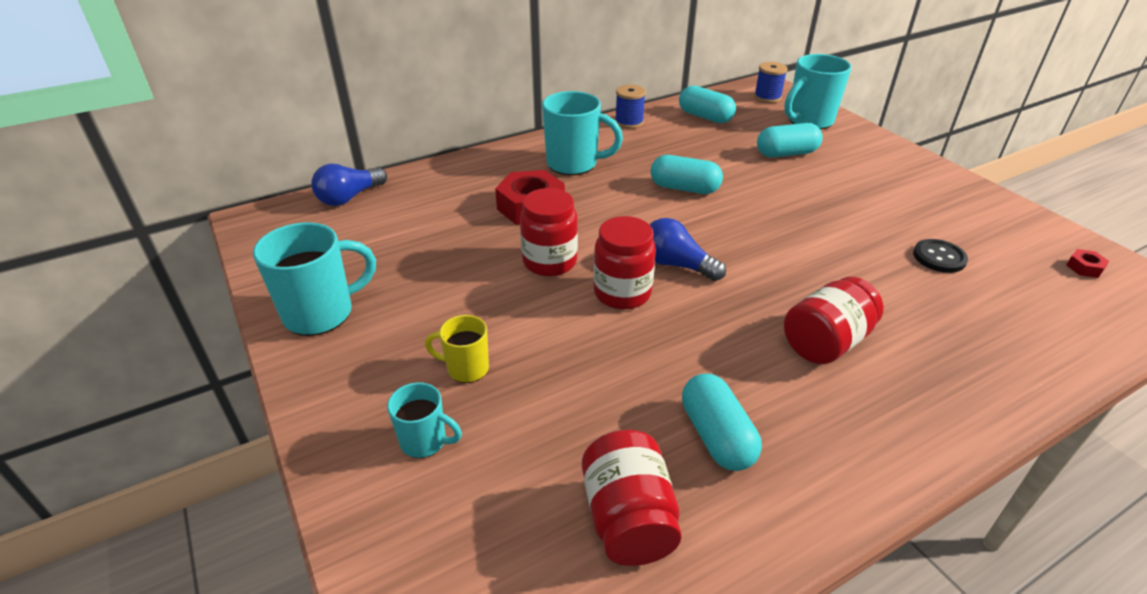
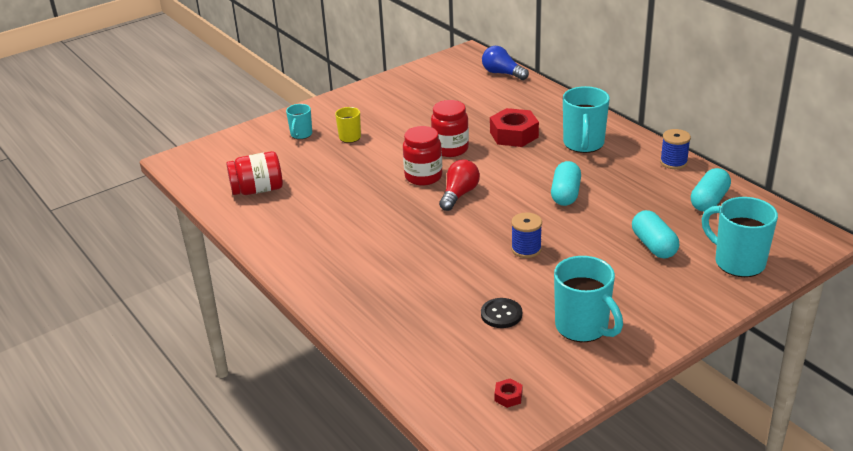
camera: 85 degrees right, 5 degrees down
turquoise mug [253,222,376,336] -> turquoise mug moved to [554,256,623,342]
blue light bulb [650,218,726,281] -> red light bulb [439,159,480,211]
turquoise capsule [682,374,762,471] -> none
blue spool [754,62,788,103] -> blue spool moved to [511,213,542,258]
red jar [784,277,883,364] -> none

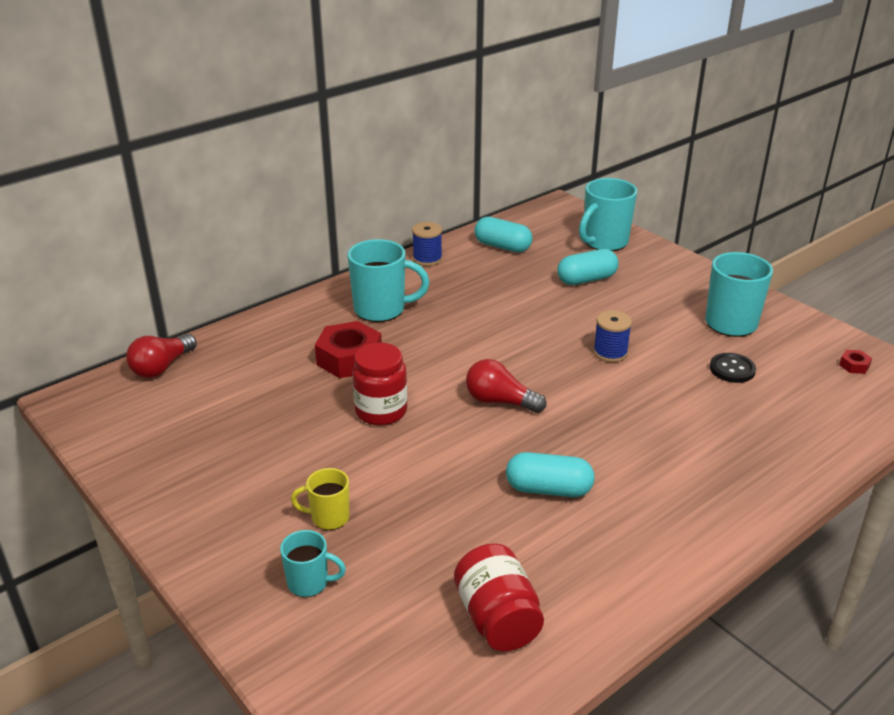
camera: 95 degrees left, 0 degrees up
red jar [403,126,442,186] -> none
blue light bulb [482,46,529,80] -> red light bulb [126,334,197,378]
turquoise capsule [551,161,581,206] -> turquoise capsule moved to [506,452,595,497]

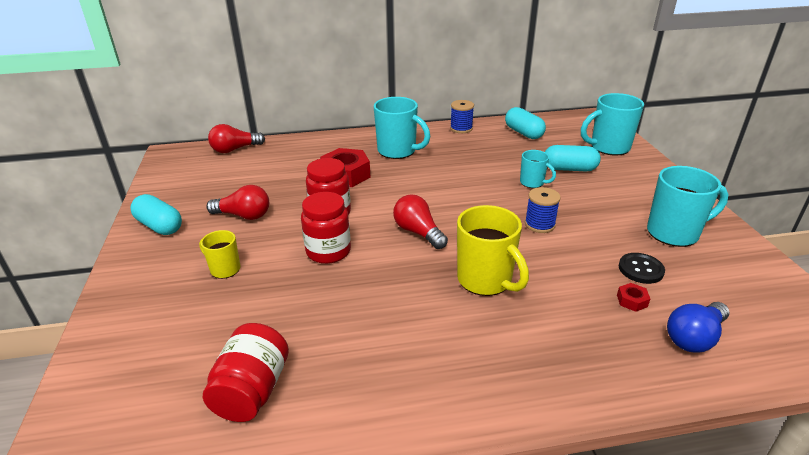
camera: 30 degrees right, 0 degrees up
turquoise mug [280,530,346,597] -> turquoise mug moved to [520,150,556,188]
turquoise capsule [506,452,595,497] -> turquoise capsule moved to [130,194,182,235]
red nut [839,350,872,374] -> red nut moved to [617,283,650,312]
none -> red light bulb [206,185,269,220]
none -> red jar [301,192,351,264]
none -> yellow mug [457,205,529,296]
none -> blue light bulb [667,302,729,353]

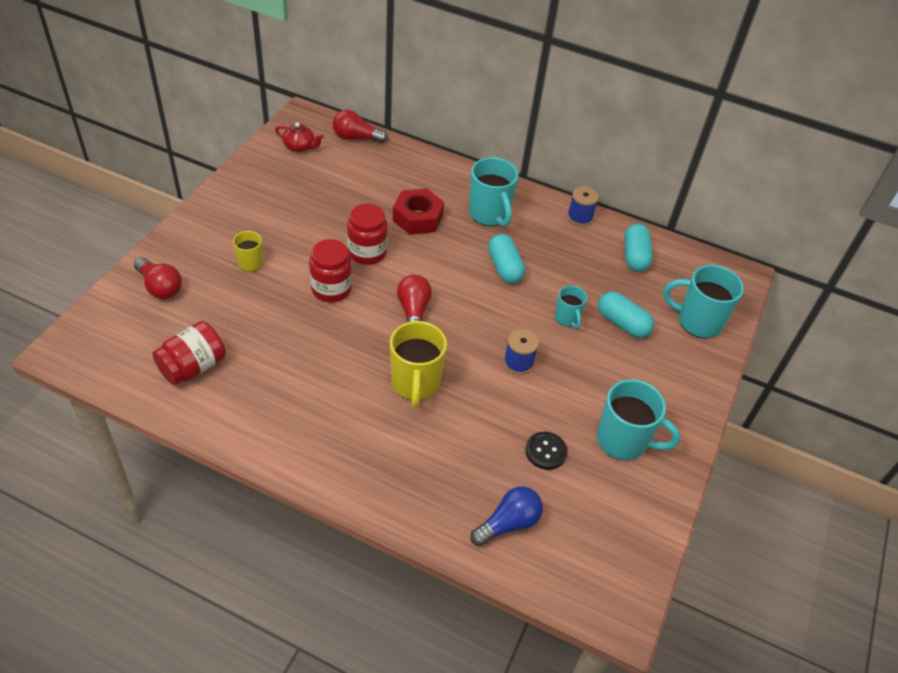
camera: 30 degrees right, 15 degrees up
turquoise capsule [130,194,182,235] -> turquoise capsule moved to [488,234,525,283]
red light bulb [206,185,269,220] -> red light bulb moved to [134,257,182,299]
red nut [617,283,650,312] -> none
blue light bulb [667,302,729,353] -> blue light bulb turned 150 degrees clockwise [471,486,543,547]
none -> red teapot [275,122,324,152]

